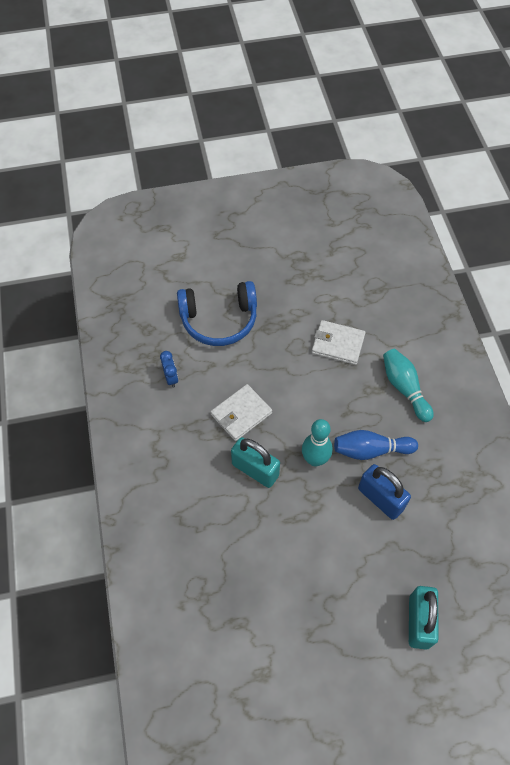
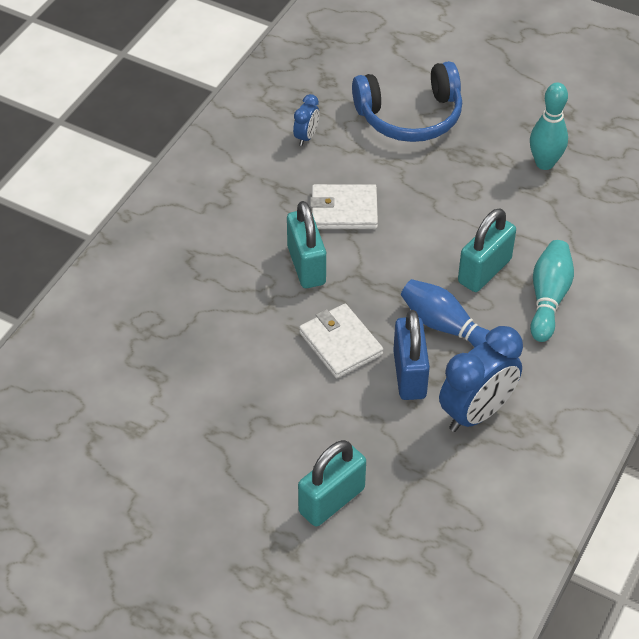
camera: 40 degrees right, 10 degrees down
blue headphones [177,281,257,346] -> blue headphones turned 45 degrees counterclockwise [352,61,462,142]
turquoise bowling pin [302,419,333,467] -> turquoise bowling pin moved to [530,83,568,170]
white wallet [312,320,366,365] -> white wallet moved to [299,304,383,378]
none -> blue clock [439,326,523,432]
none -> turquoise padlock [458,208,516,292]

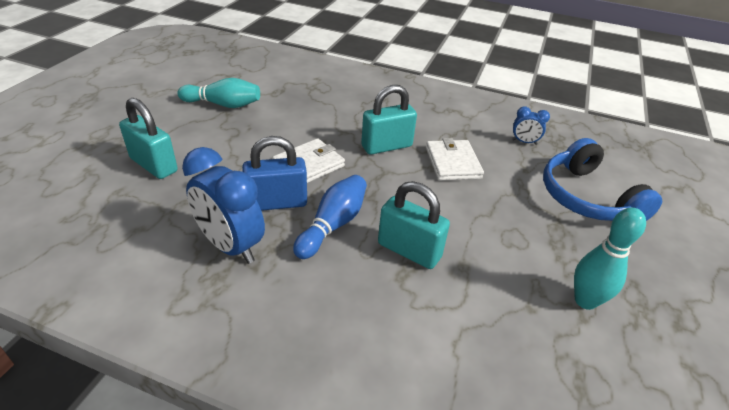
camera: 80 degrees right, 10 degrees down
turquoise bowling pin [530,240,574,342] -> turquoise bowling pin moved to [177,78,260,108]

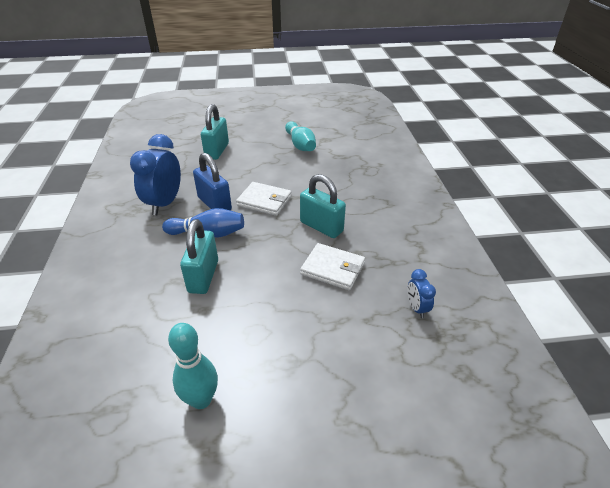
camera: 65 degrees right, 0 degrees up
white wallet [426,138,484,181] -> white wallet turned 60 degrees clockwise [300,243,365,290]
blue headphones [543,138,662,221] -> none

